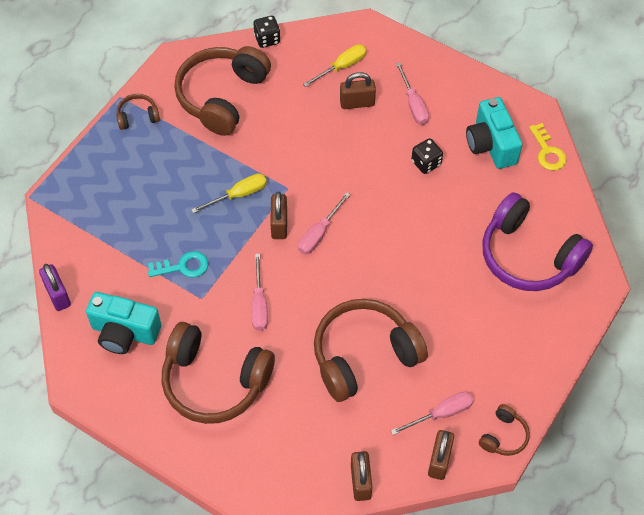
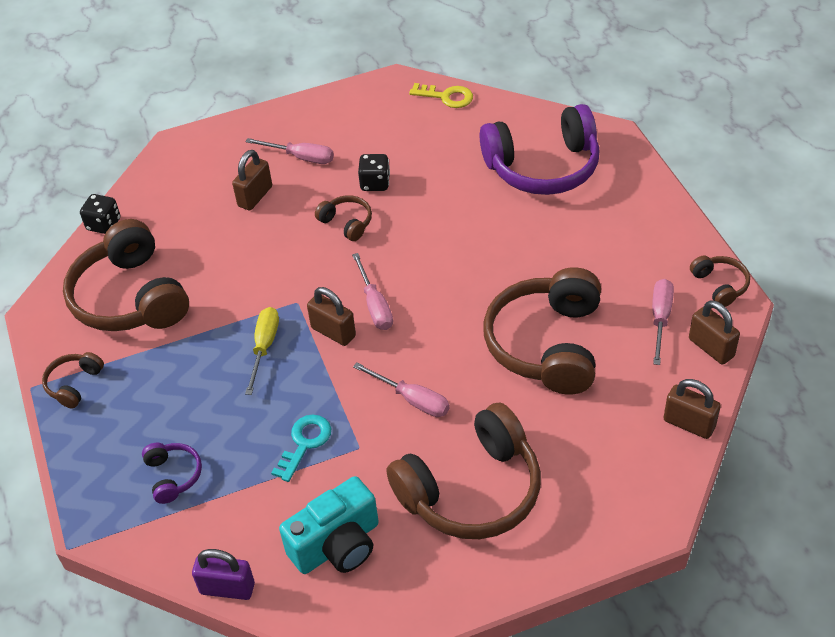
camera: 50 degrees left, 10 degrees down
yellow screwdriver [303,44,367,87] -> none
turquoise camera [466,97,523,169] -> none
none -> purple headphones [142,443,202,504]
none -> brown headphones [315,195,372,241]

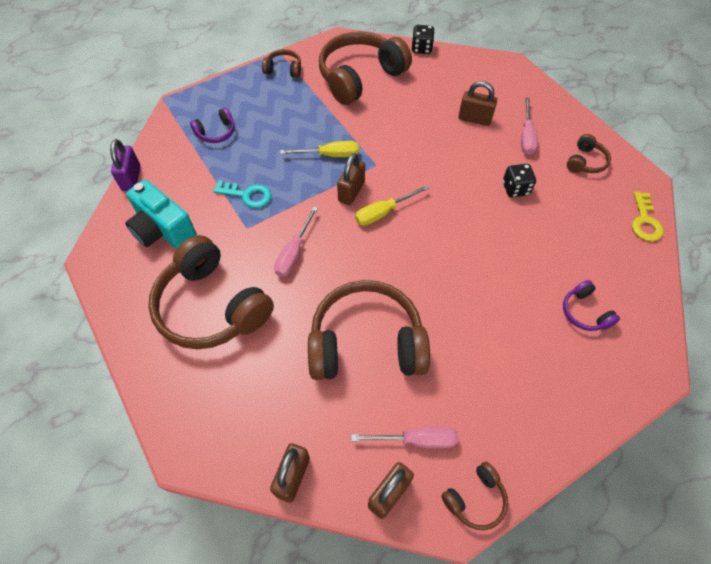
camera: 75 degrees right, 10 degrees up
brown headphones [315,195,372,241] -> brown headphones moved to [567,134,611,173]
pink screwdriver [352,253,393,330] -> yellow screwdriver [355,185,429,226]
purple headphones [480,104,600,195] -> purple headphones [563,280,620,331], size x0.45

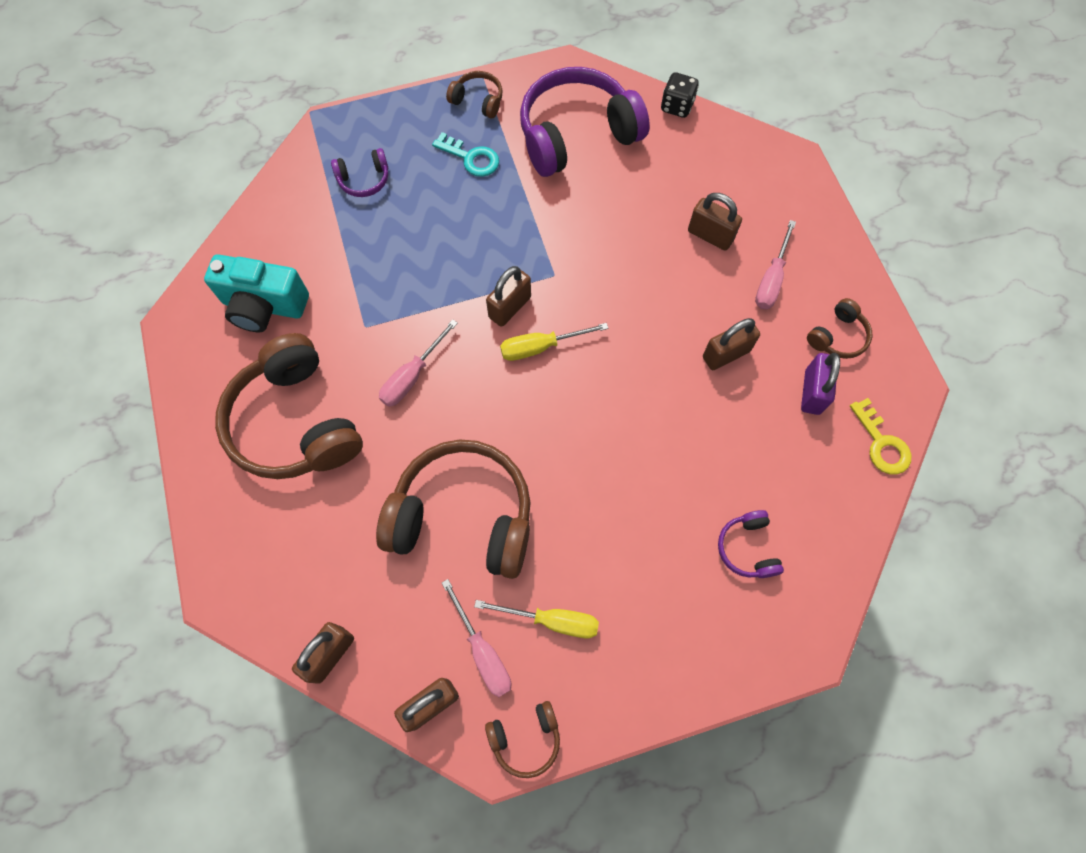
camera: 15 degrees right, 10 degrees up
purple padlock [110,139,141,191] -> purple padlock moved to [801,353,840,415]
turquoise camera [125,180,197,249] -> turquoise camera turned 45 degrees counterclockwise [204,254,309,332]
turquoise key [213,181,271,208] -> turquoise key moved to [432,132,499,177]
yellow screwdriver [280,141,359,157] -> yellow screwdriver moved to [474,600,599,638]
brown headphones [319,31,412,105] -> purple headphones [520,67,650,177]
pink screwdriver [351,426,458,449] -> pink screwdriver turned 45 degrees clockwise [442,579,511,697]
black dice [503,164,536,197] -> brown padlock [703,318,760,370]
yellow key [632,192,664,241] -> yellow key turned 45 degrees counterclockwise [850,398,911,475]

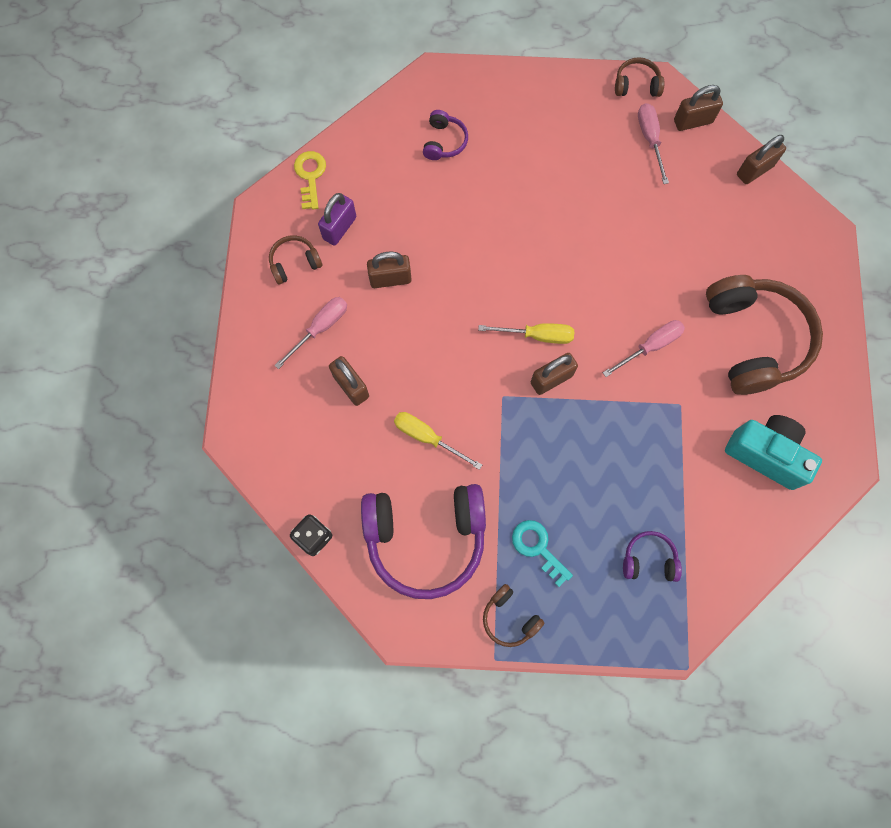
camera: 160 degrees left, 5 degrees up
brown headphones [376,440,530,579] -> none
yellow screwdriver [474,600,599,638] -> yellow screwdriver moved to [394,412,482,470]

